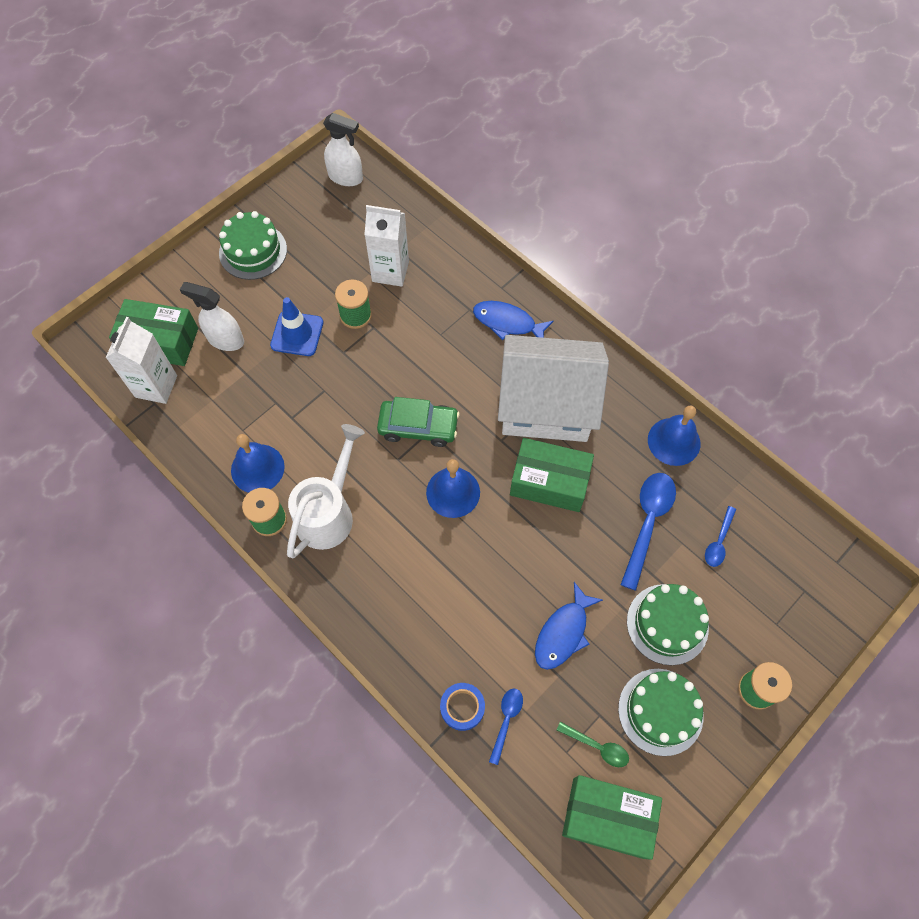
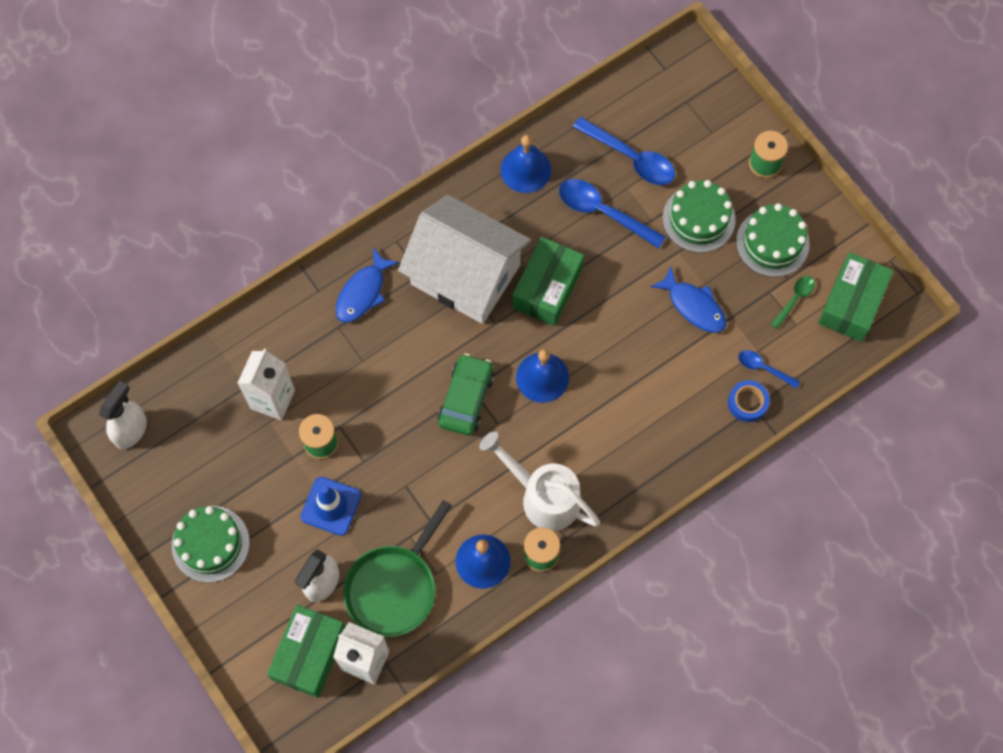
camera: 80 degrees left, 5 degrees up
white house [498,335,609,442] -> white house turned 75 degrees counterclockwise [398,195,531,324]
blue spoon [705,506,736,567] -> blue spoon [573,117,675,185], size x1.82
none -> green pan [343,500,452,637]

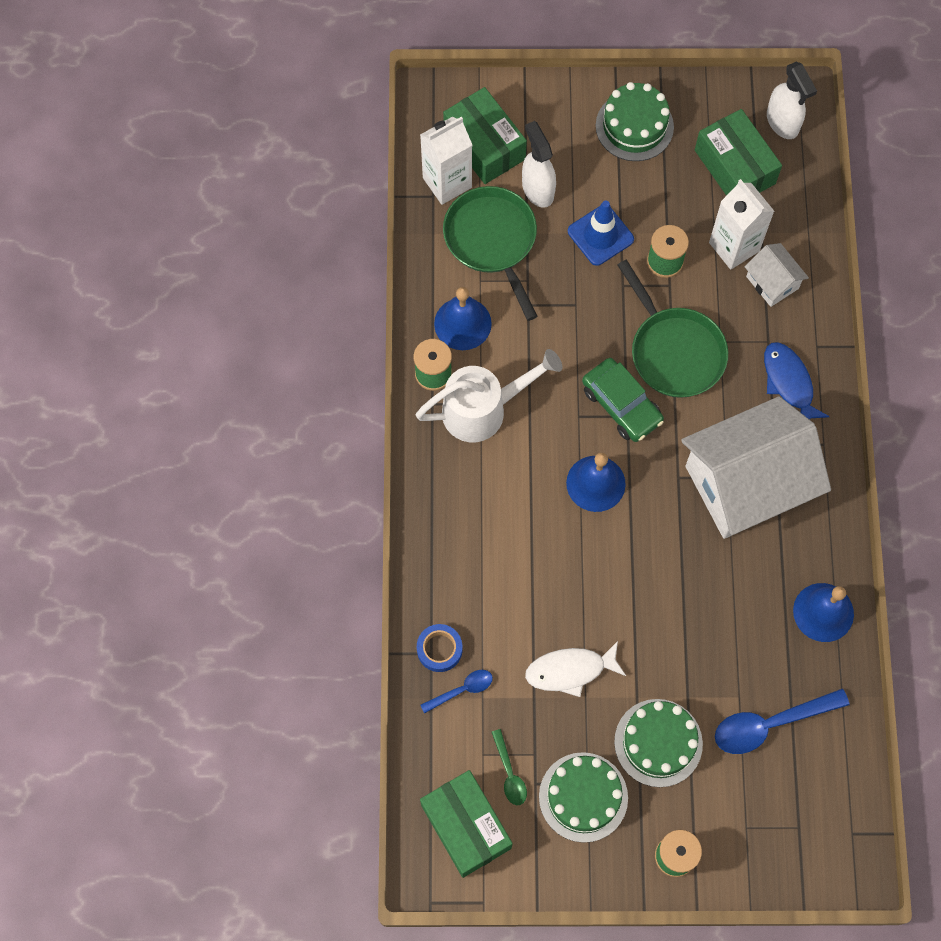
camera: 125 degrees right, 0 degrees up
green box [512,237,584,326] -> green box moved to [695,109,782,196]
blue spoon [559,179,666,249] -> none
blue fish [650,266,726,333] -> white fish [525,641,626,697]
none -> green pan [618,260,728,398]
none -> white house [744,243,809,307]

